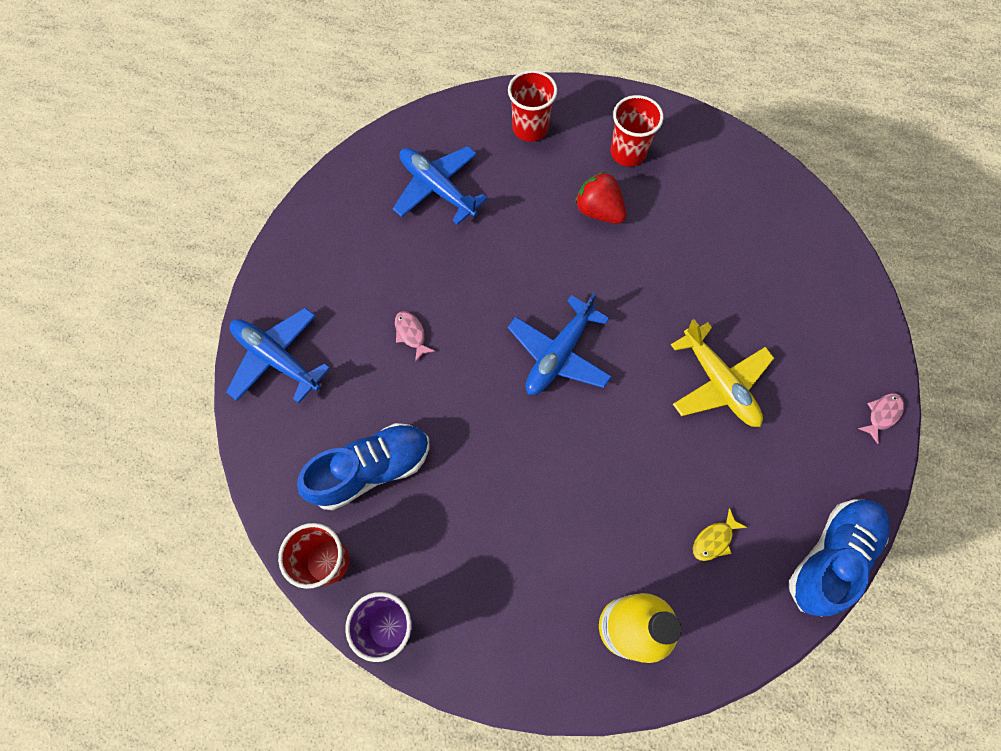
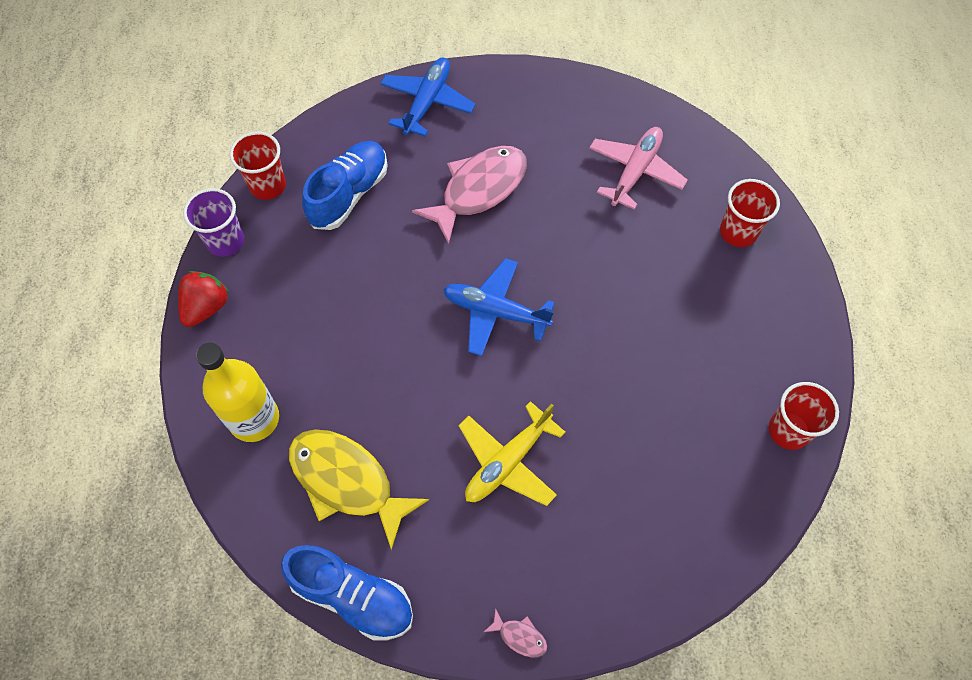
camera: 75 degrees right, 5 degrees down
blue shoe [297,423,429,510] -> blue shoe turned 105 degrees counterclockwise [302,141,388,230]
blue plane [393,146,488,225] -> pink plane [589,127,688,210]
pink fish [395,311,436,362] -> pink fish [412,146,527,244], size x2.50
red strawberry [575,171,626,224] -> red strawberry moved to [178,271,229,327]
red cup [611,95,664,167] -> red cup moved to [768,382,839,450]
yellow fish [693,508,747,561] -> yellow fish [289,429,429,550], size x2.50

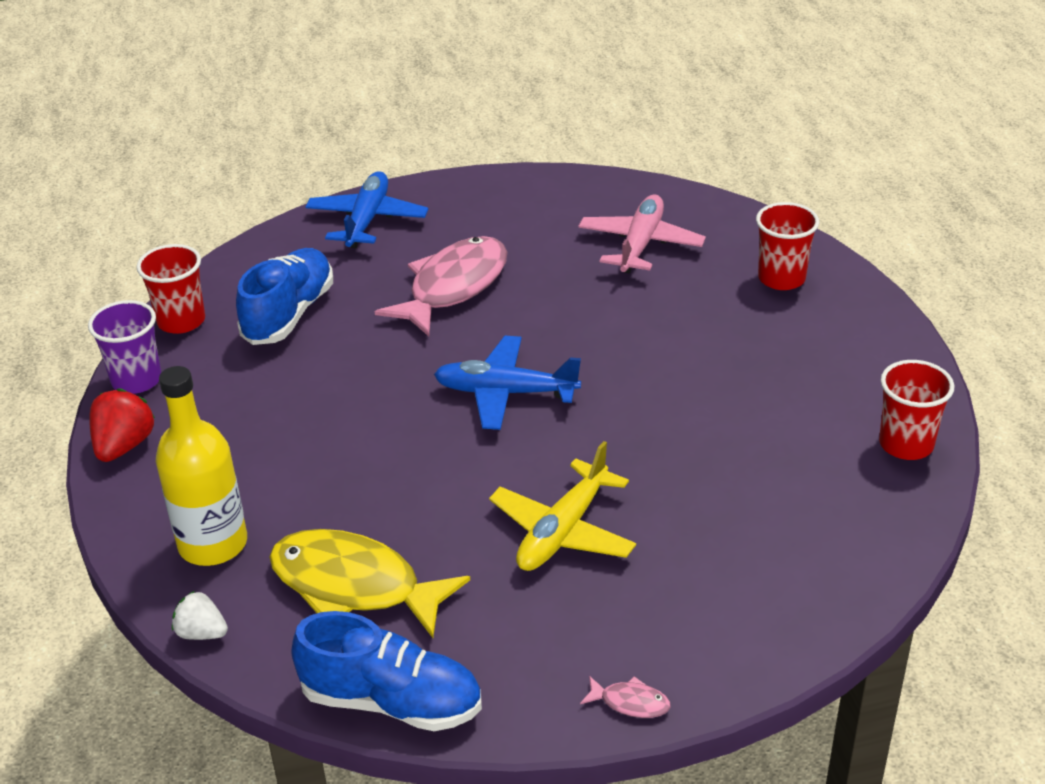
camera: 10 degrees left, 25 degrees down
none -> white strawberry [172,591,228,640]

